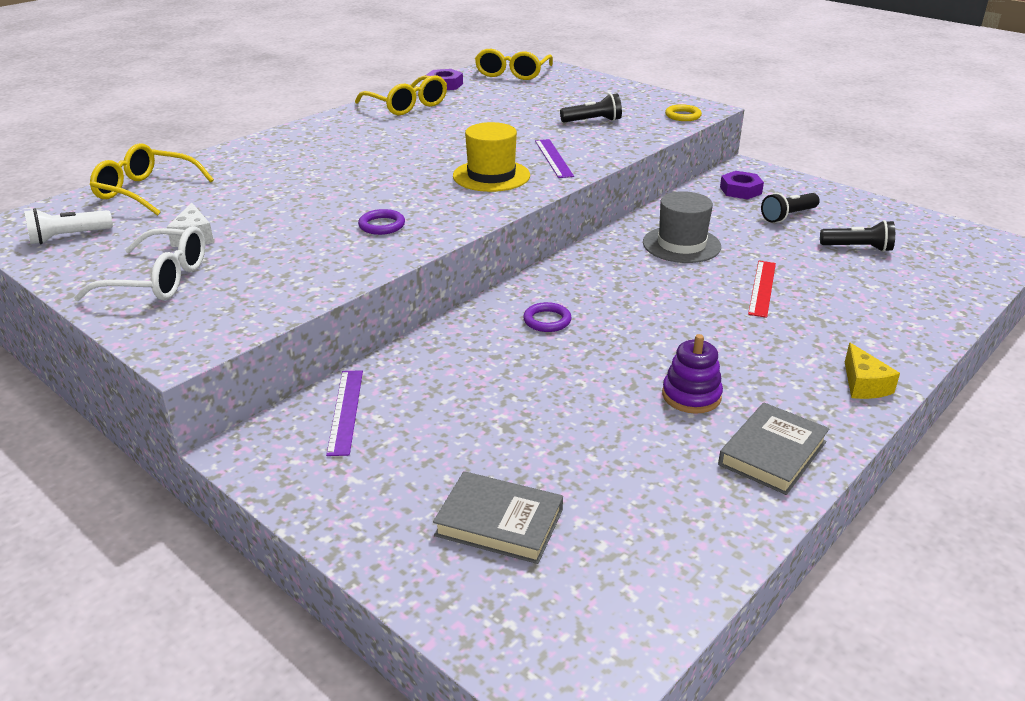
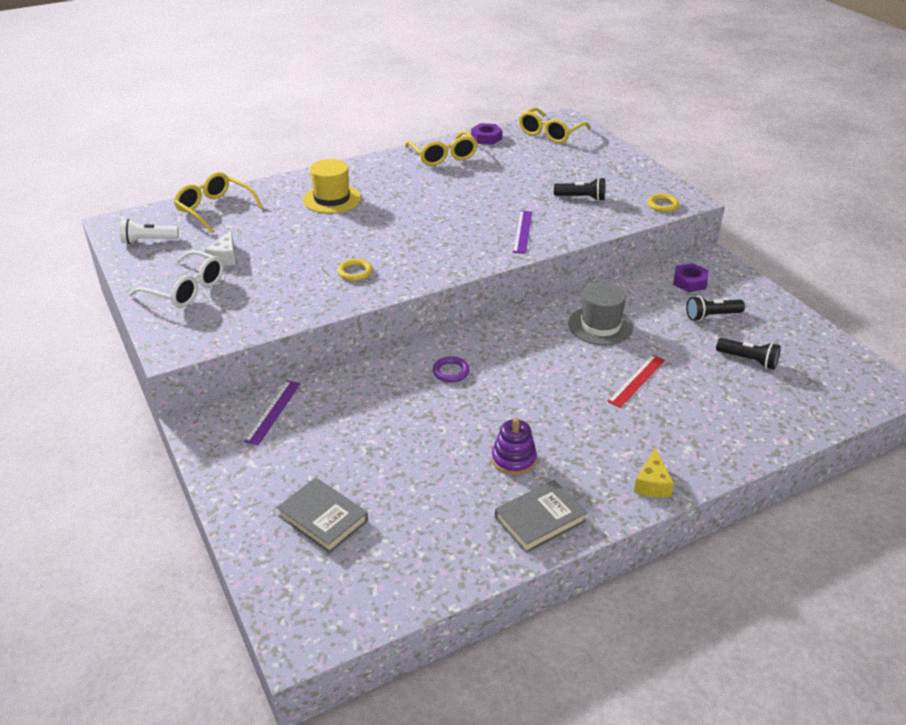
camera: 20 degrees right, 5 degrees up
purple ring [358,209,405,235] -> yellow ring [337,259,373,281]
yellow hat [453,122,530,192] -> yellow hat moved to [303,159,361,213]

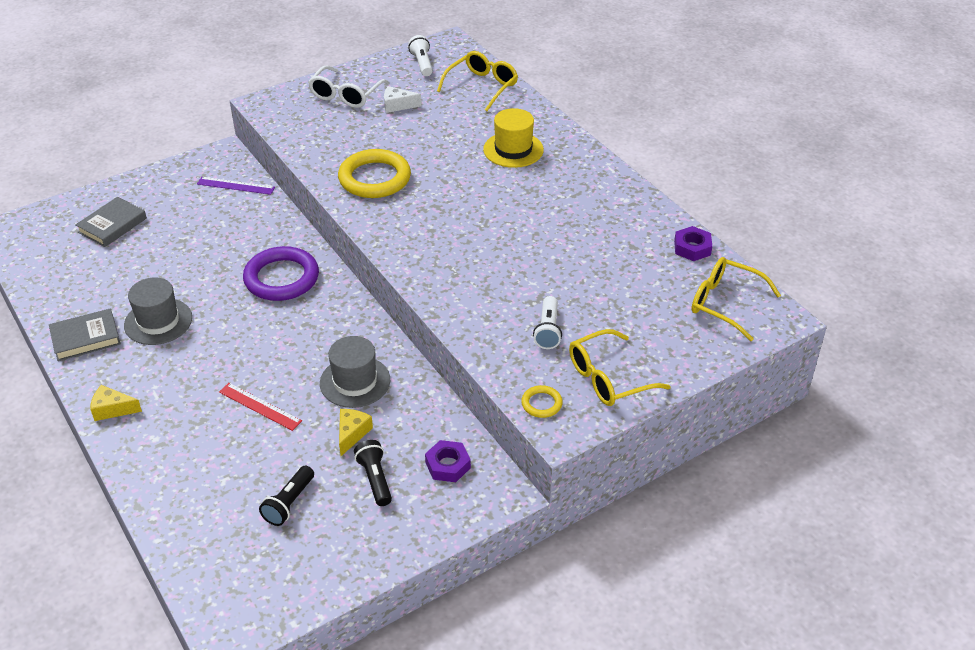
camera: 85 degrees right, 5 degrees up
yellow ring [337,259,373,281] -> yellow ring [338,149,411,198], size x2.17
yellow glasses [405,131,478,166] -> yellow glasses moved to [569,329,671,406]
purple ring [433,356,470,382] -> purple ring [243,246,319,301], size x2.17
purple stacking toy [492,418,537,475] -> grey hat [124,277,192,345]
grey book [495,480,587,553] -> grey book turned 75 degrees counterclockwise [49,308,121,361]
purple ruler [513,211,532,254] -> none
black flashlight [554,177,605,201] -> white flashlight [533,296,562,349]
none -> yellow cheese [339,409,373,456]

